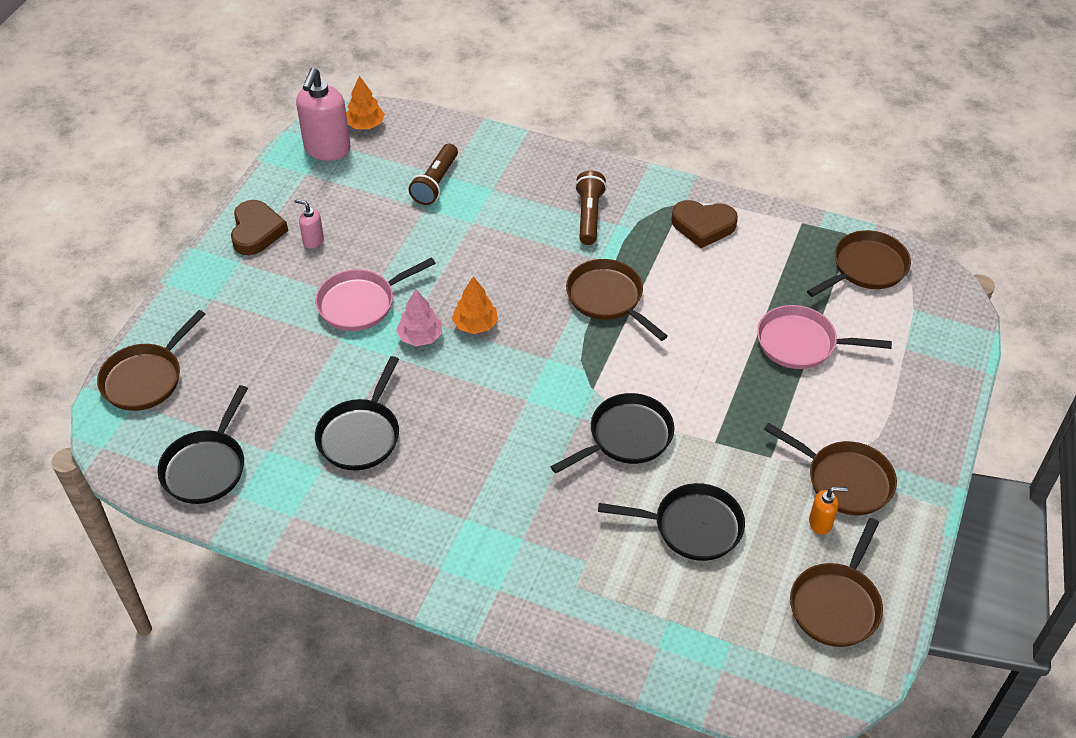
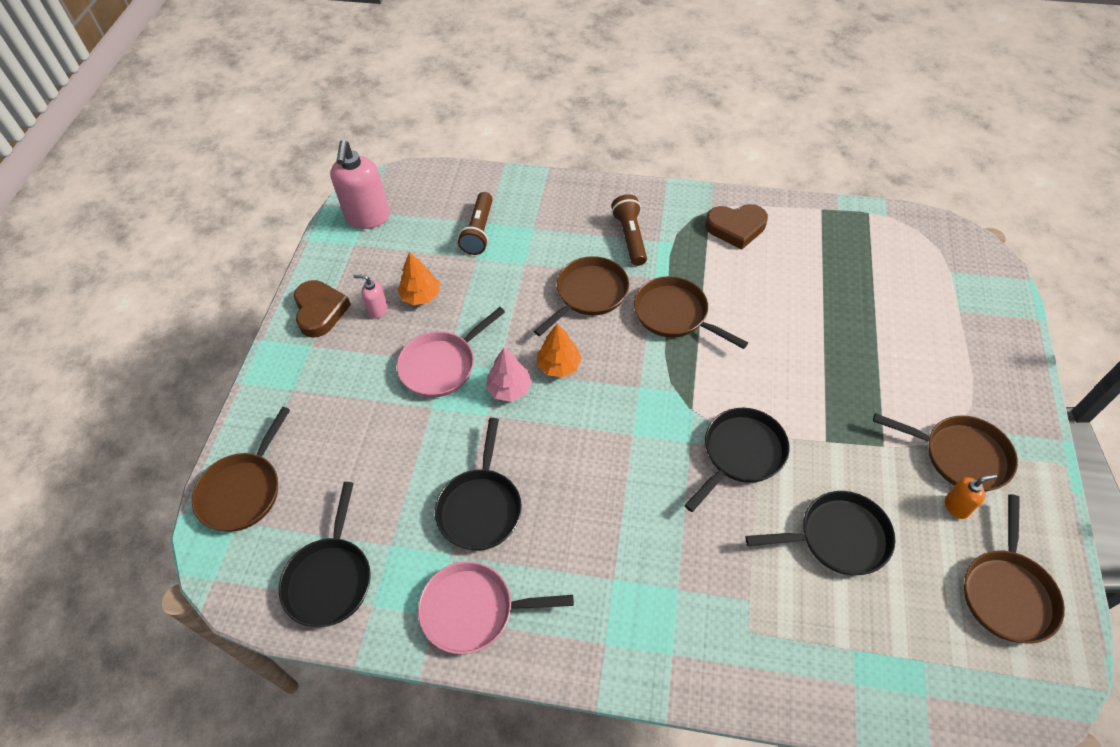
camera: 10 degrees left, 5 degrees up
orange tree [346,76,385,129] -> orange tree moved to [398,252,440,305]
pink pan [757,305,892,369] -> pink pan moved to [418,561,574,654]
brown pan [807,230,911,297] -> brown pan moved to [534,256,629,336]

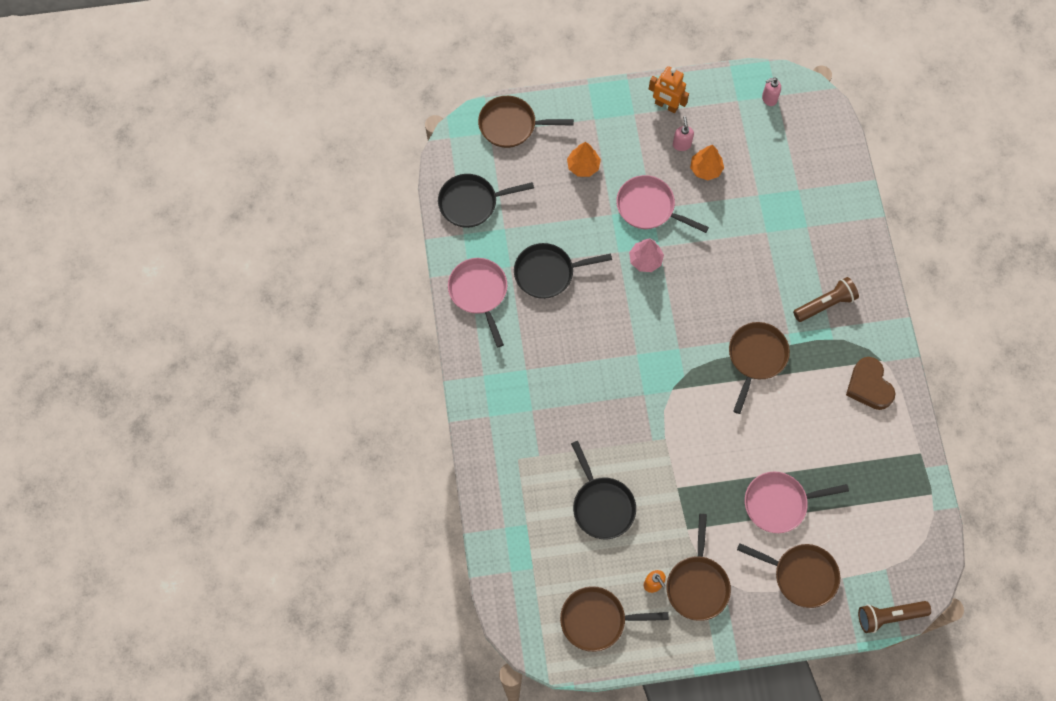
camera: 70 degrees right, 15 degrees up
brown heart [294,280,351,338] -> orange robot [649,66,689,113]
pink soap dispenser [330,140,390,229] -> pink soap dispenser [762,77,781,106], size x0.48
brown flashlight [458,192,493,255] -> brown flashlight moved to [858,601,931,633]
brown pan [534,256,629,336] -> brown pan moved to [737,543,840,608]
orange tree [537,324,582,377] -> orange tree moved to [567,142,601,177]
black pan [684,408,790,512] -> none
none -> pink pan [745,472,849,533]

